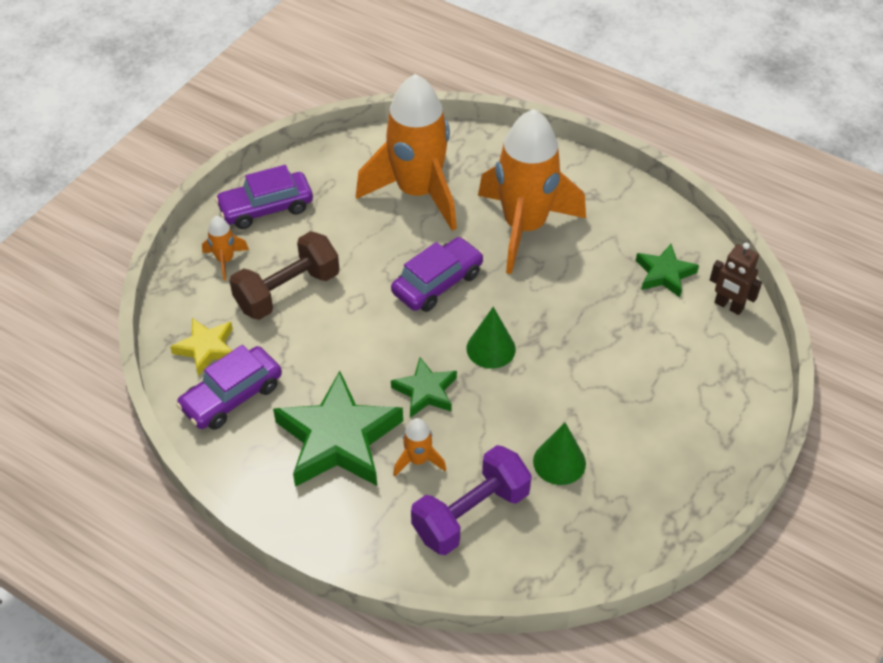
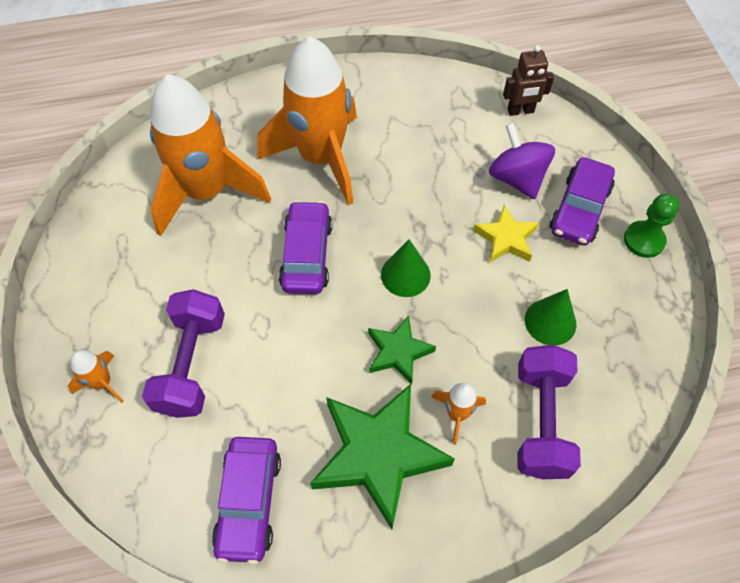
camera: 45 degrees left, 10 degrees up
yellow star [170,318,233,376] -> yellow star moved to [473,205,539,262]
purple car [215,165,313,229] -> purple car moved to [550,157,615,246]
brown dumbbell [229,231,339,320] -> purple dumbbell [142,289,225,418]
green star [636,244,699,297] -> none
none -> purple spinning top [489,123,555,199]
none -> green pawn [624,194,679,258]

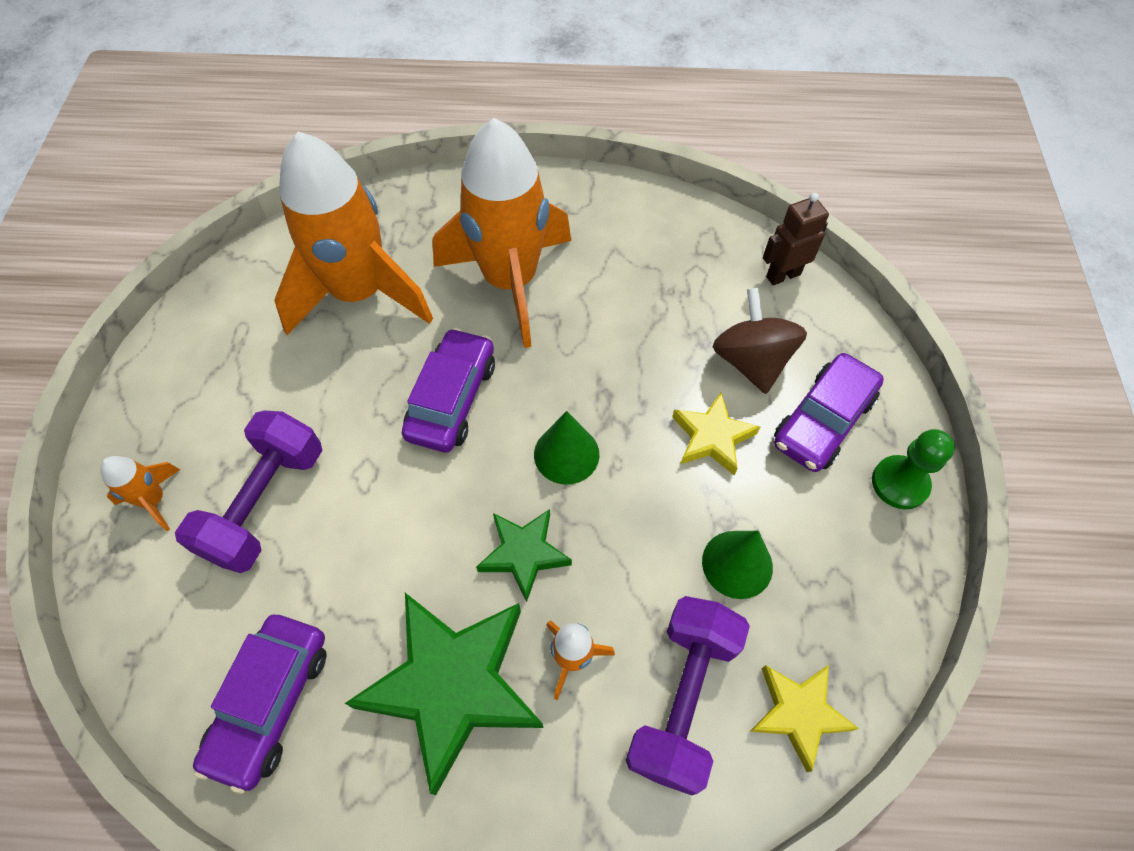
camera: 15 degrees right, 0 degrees up
purple spinning top [489,123,555,199] -> brown spinning top [713,288,807,394]
brown robot [503,45,554,116] -> brown robot turned 150 degrees clockwise [763,192,829,285]
none -> yellow star [749,665,859,772]

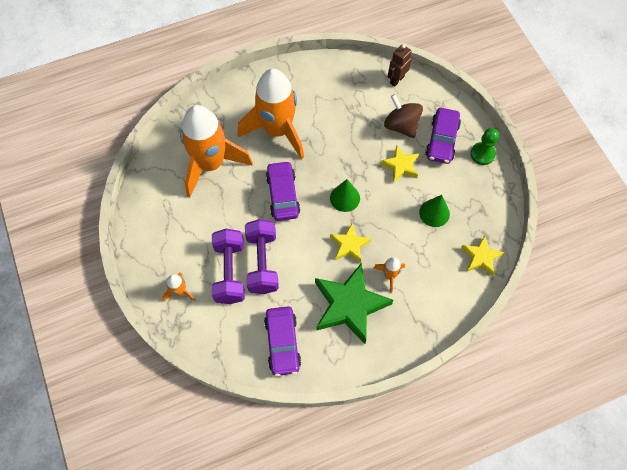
camera: 25 degrees left, 5 degrees up
green star [476,509,572,602] -> yellow star [330,224,371,263]
purple dumbbell [626,596,750,795] -> purple dumbbell moved to [245,219,279,294]

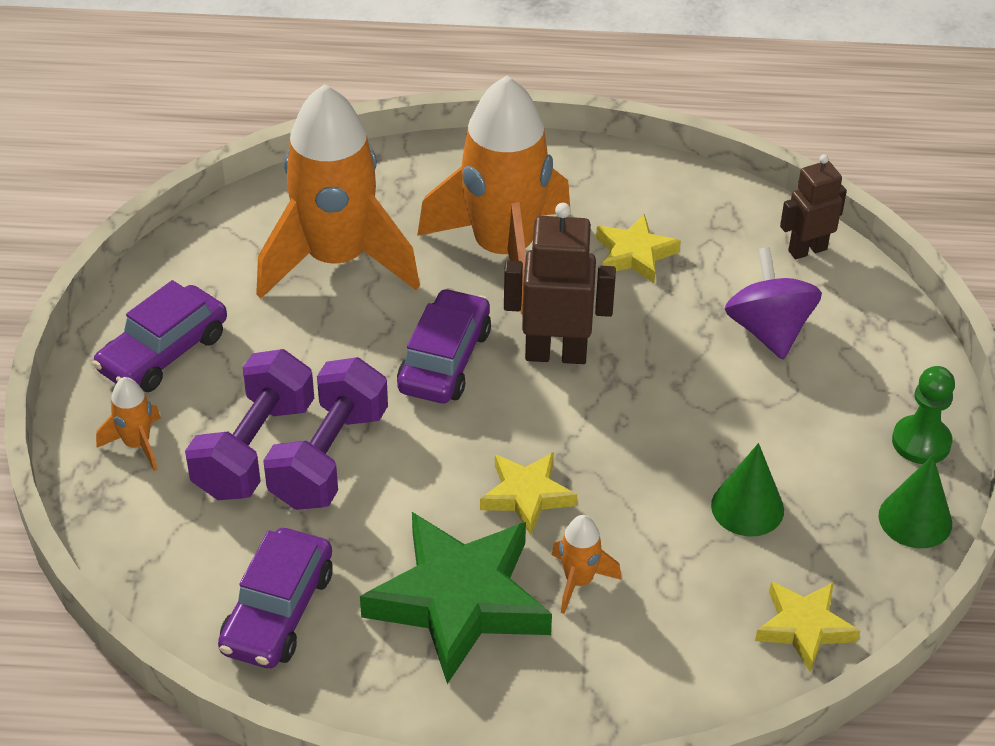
camera: 25 degrees right, 20 degrees down
green cone [330,179,360,212] -> green cone moved to [879,455,952,548]
yellow star [381,146,419,183] -> yellow star moved to [596,214,681,283]
brown spinning top [384,94,423,138] -> purple spinning top [724,247,822,360]
purple car [425,108,461,164] -> purple car moved to [92,280,227,392]
none -> brown robot [504,203,616,364]

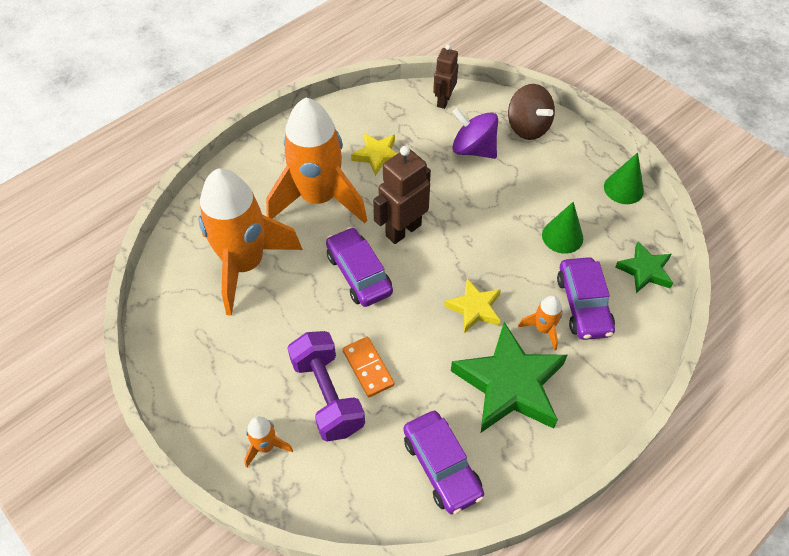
camera: 45 degrees left, 10 degrees up
purple car [92,280,227,392] -> purple car moved to [557,257,615,340]
purple dumbbell [263,357,388,510] -> orange domino [343,337,395,397]
yellow star [755,581,860,672] -> green star [615,242,673,293]
green pawn [892,366,955,464] -> none
none -> brown spinning top [508,84,555,140]

